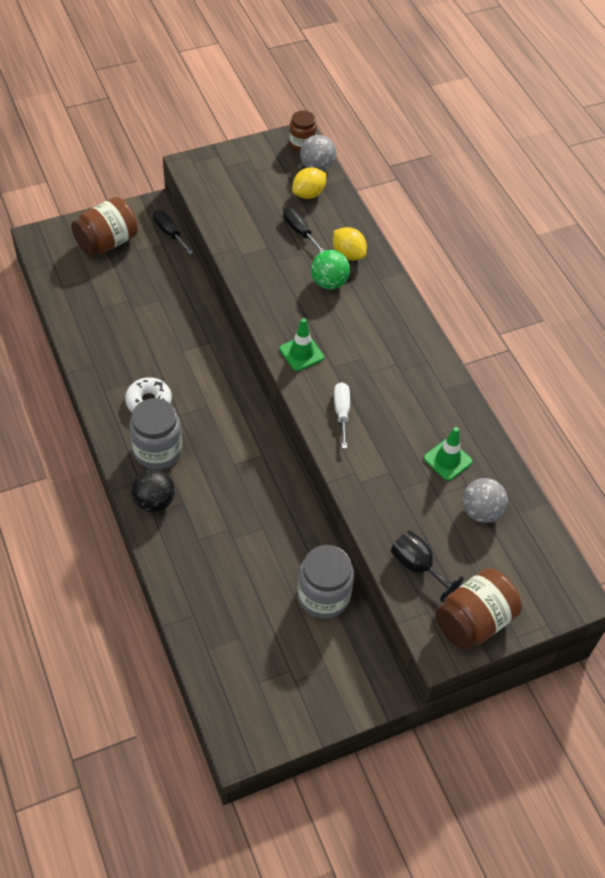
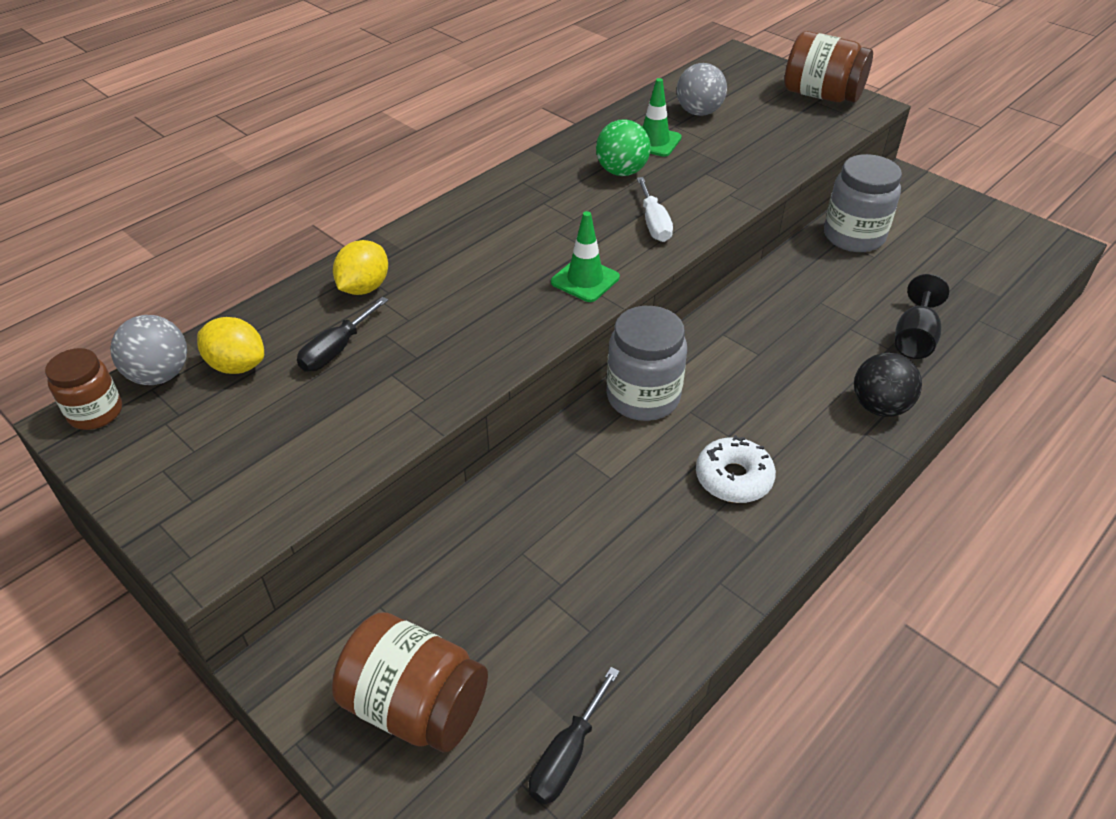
camera: 110 degrees left, 10 degrees down
grey jar [129,398,182,470] -> grey jar moved to [606,306,687,421]
black screwdriver [153,210,193,254] -> black screwdriver moved to [529,667,620,805]
green ball [311,250,350,289] -> green ball moved to [596,119,651,176]
white screwdriver [334,382,350,449] -> white screwdriver turned 75 degrees counterclockwise [637,177,673,242]
black goblet [391,531,464,602] -> black goblet moved to [895,274,949,359]

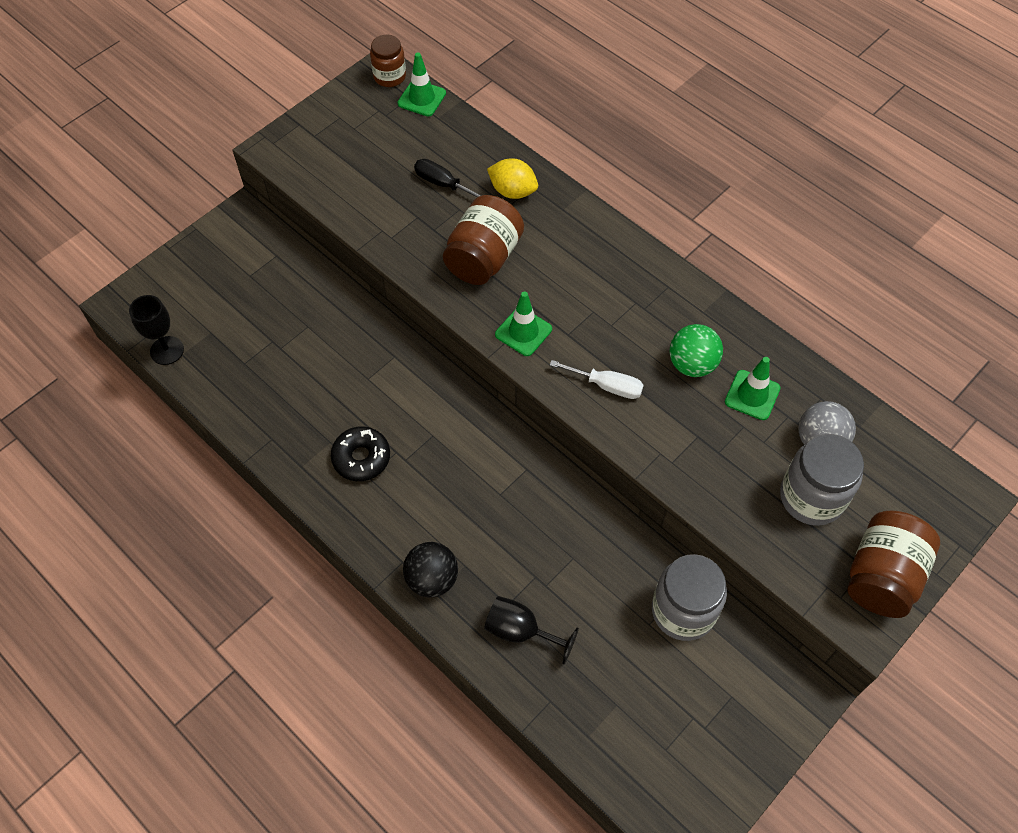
camera: 90 degrees right, 15 degrees up
grey ball [110,315,187,385] -> green traffic cone [398,53,446,116]
yellow lemon [197,317,264,374] -> none
brown jar [332,612,488,753] -> brown jar moved to [443,195,524,285]
black screwdriver [529,667,620,805] -> black goblet [129,295,184,365]
grey jar [606,306,687,421] -> grey jar moved to [780,434,864,526]
white screwdriver [637,177,673,242] -> white screwdriver turned 150 degrees counterclockwise [550,360,644,399]
white donut [696,435,776,503] -> black donut [331,426,390,481]

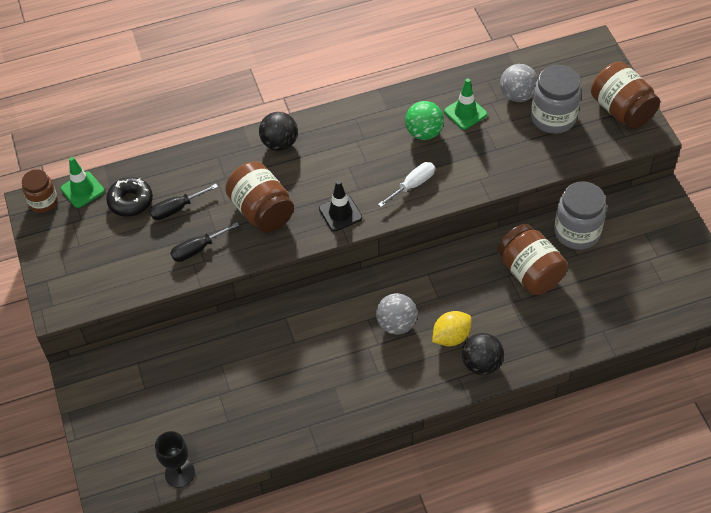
camera: 60 degrees left, 5 degrees down
black donut [331,426,390,481] -> black donut moved to [106,177,153,217]
black goblet [484,596,579,665] -> none
yellow lemon [487,158,538,199] -> yellow lemon moved to [432,311,472,346]
green traffic cone [495,291,552,356] -> black traffic cone [319,180,362,231]
none -> black screwdriver [170,222,239,262]
none -> black ball [259,112,298,151]
none -> grey ball [376,293,417,335]
none -> brown jar [497,224,568,295]

